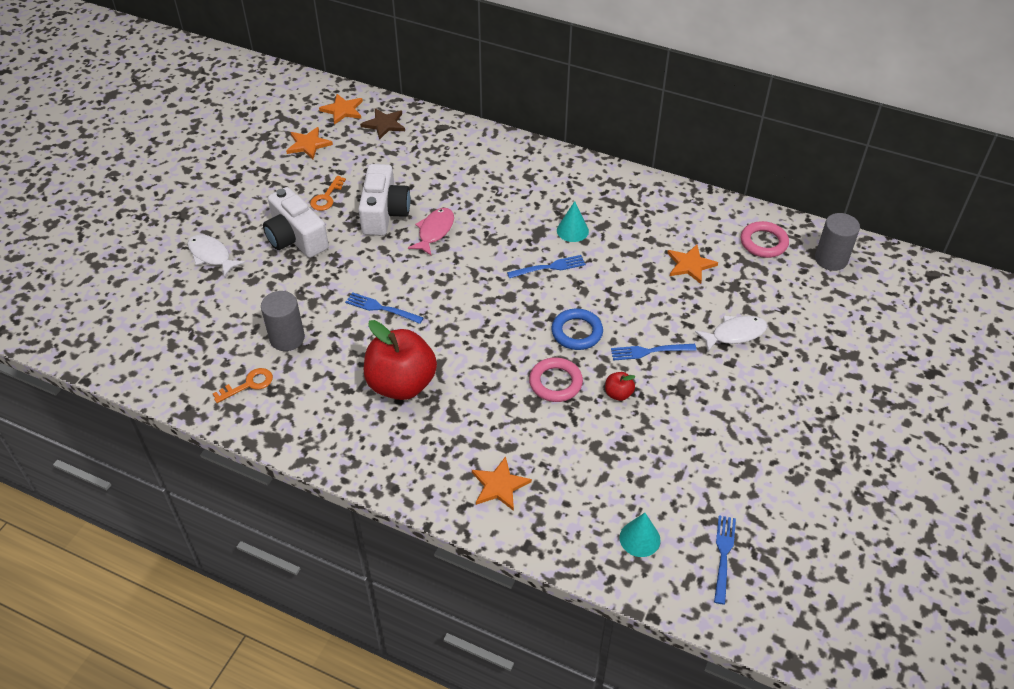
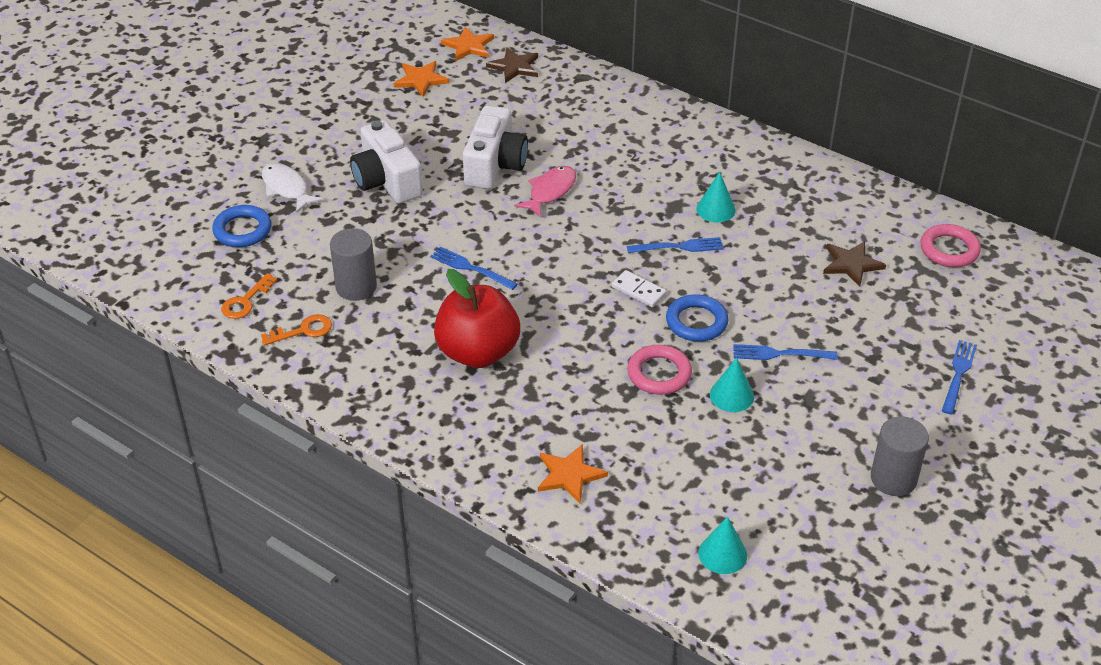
camera: 10 degrees right, 5 degrees down
orange key [310,176,346,211] -> orange key moved to [221,273,277,319]
red apple [605,372,635,401] -> turquoise cone [710,357,754,412]
orange star [667,245,718,284] -> brown star [823,241,886,287]
white fish [695,316,767,352] -> none
blue fork [714,515,736,605] -> blue fork moved to [942,340,977,415]
grey cylinder [815,213,860,271] -> grey cylinder moved to [871,416,929,496]
none -> blue ring [212,205,272,247]
none -> white domino [612,270,667,307]

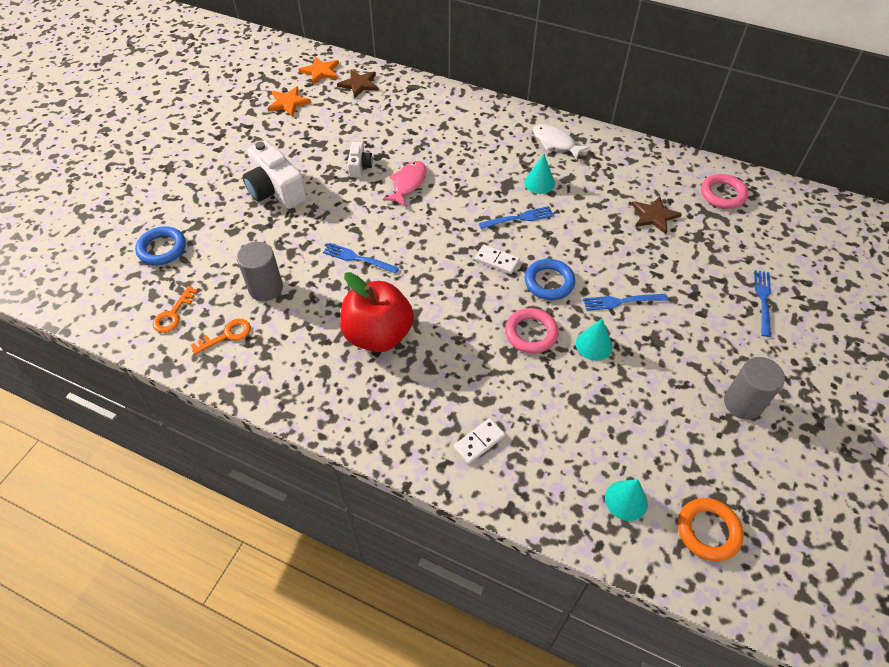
camera: 10 degrees left, 10 degrees up
white fish [262,163,323,213] -> white fish moved to [533,124,590,160]
white camera [463,105,528,189] -> white camera [347,142,373,177], size x0.52
orange star [538,444,608,503] -> white domino [454,418,505,464]
none -> orange ring [678,498,744,561]

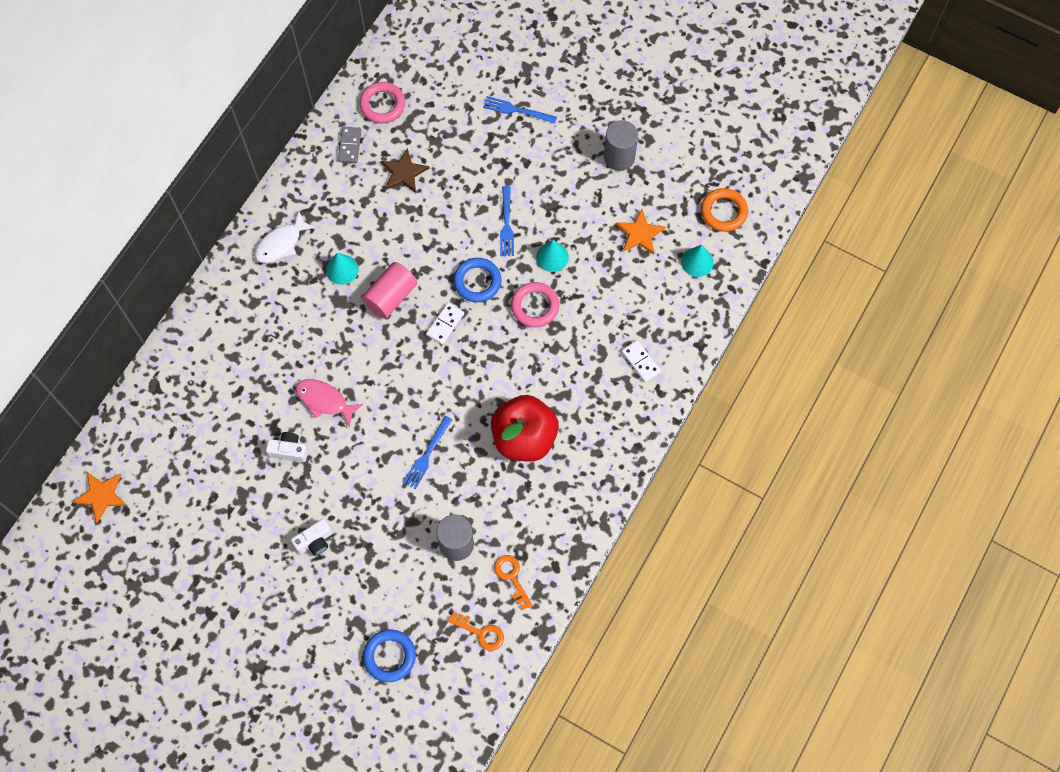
camera: 85 degrees left, 15 degrees up
white camera [243,140,307,209] -> white camera [291,519,332,556], size x0.52
orange star [268,86,311,117] -> orange star moved to [615,209,666,254]
brown star [337,69,379,98] -> none
blue fork [479,206,554,229] -> pink cylinder [362,262,417,319]
none -> grey domino [338,127,361,163]

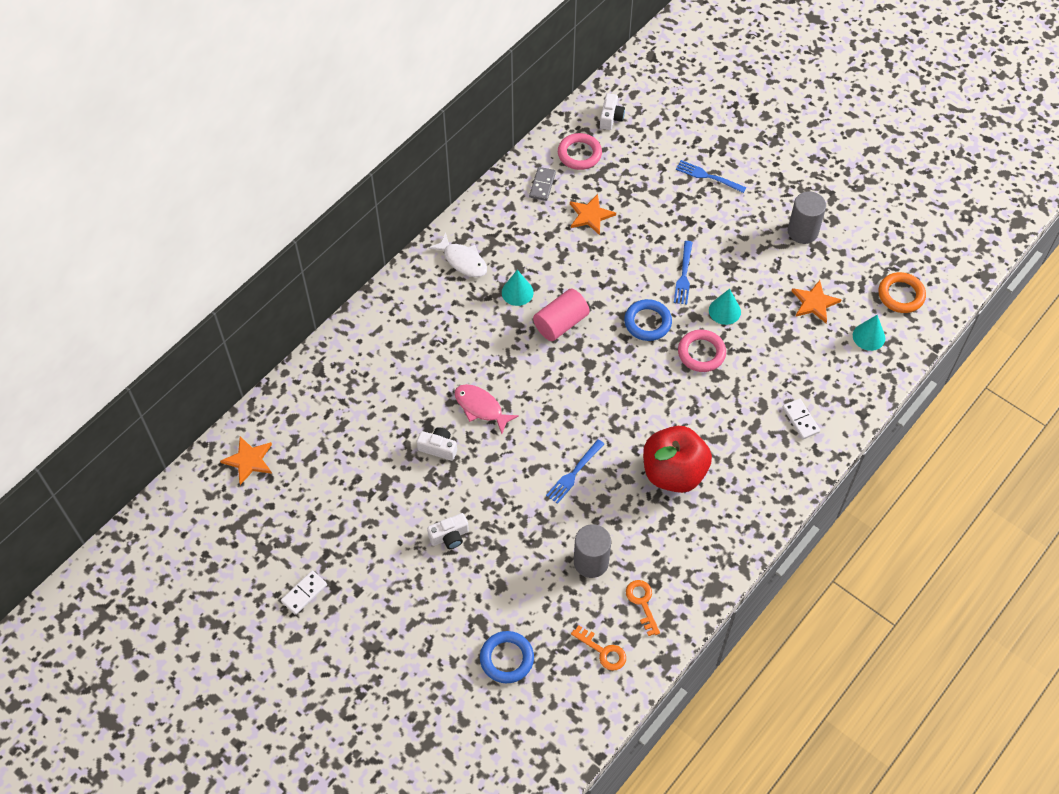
camera: 10 degrees right, 10 degrees down
white fish [255,212,316,263] -> white fish turned 105 degrees counterclockwise [428,232,487,277]
brown star [380,148,430,193] -> orange star [570,194,616,235]
white domino [426,303,464,345] -> white domino moved to [281,570,327,615]
none -> white camera [600,93,625,130]

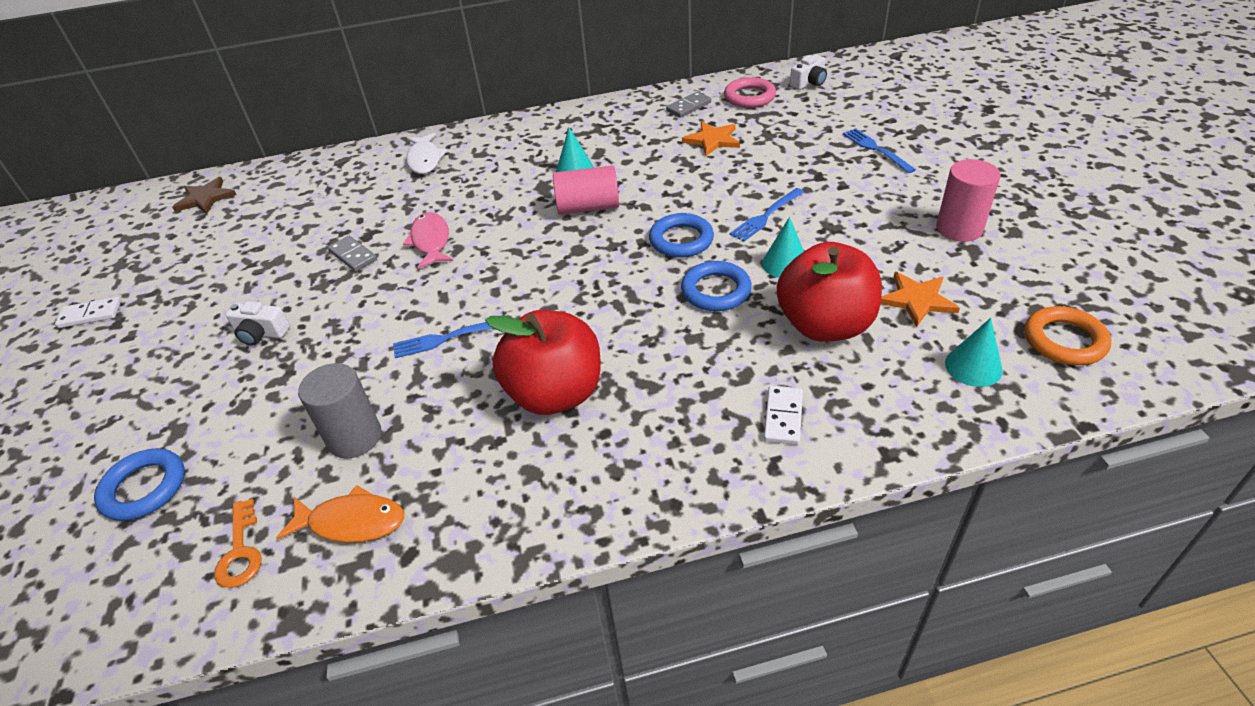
camera: 40 degrees right, 15 degrees down
orange star [220,436,272,485] -> brown star [172,177,236,214]
white camera [417,427,457,461] -> grey domino [328,236,377,272]
white fish [428,232,487,277] -> white fish moved to [406,133,447,174]
orange key [626,580,660,636] -> orange fish [276,485,404,543]
pink ring [678,330,726,372] -> blue ring [681,261,752,311]
grey cylinder [788,191,826,244] -> pink cylinder [936,159,1001,242]
none -> red apple [777,242,882,342]

